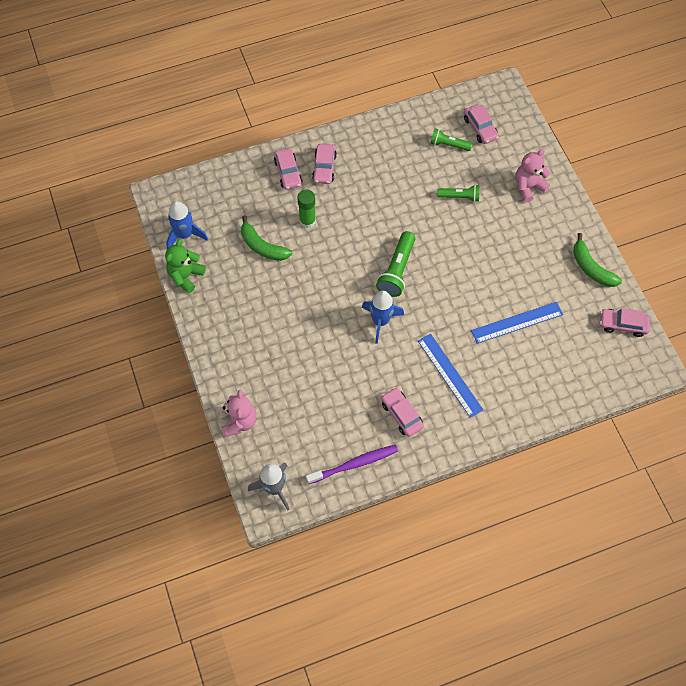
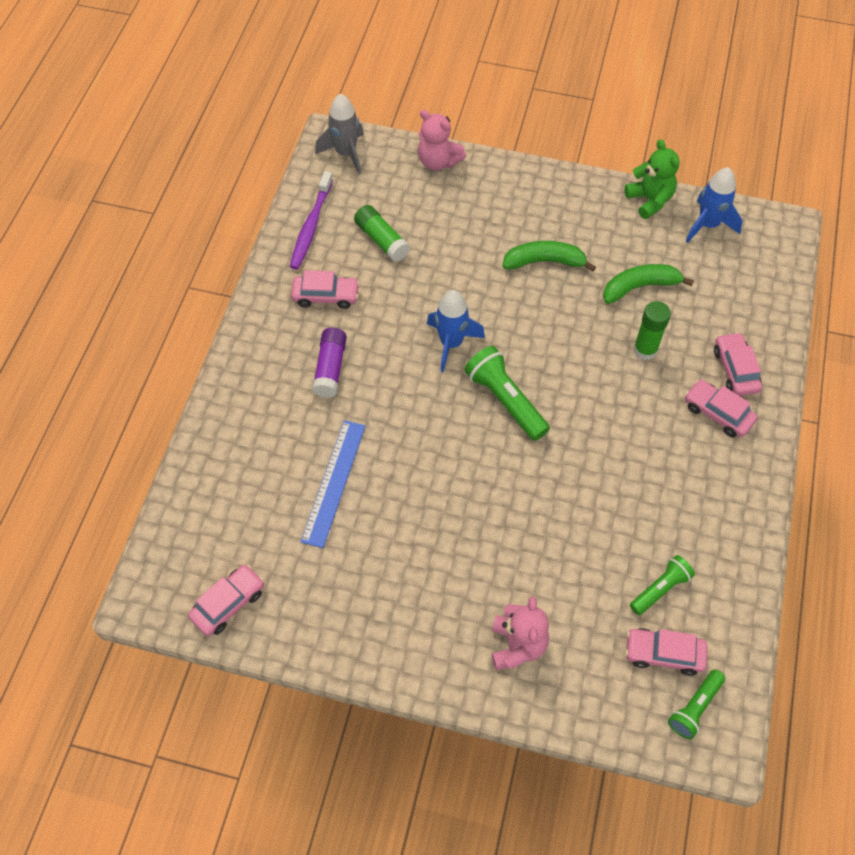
camera: 125 degrees right, 5 degrees down
pink car [274,148,302,190] -> pink car turned 60 degrees clockwise [714,332,762,396]
blue ruler [418,334,483,418] -> purple glue stick [312,328,347,398]
green flashlight [437,185,480,202] -> green flashlight moved to [668,669,725,739]
green banana [573,233,622,287] -> green banana moved to [502,241,596,272]
none -> green glue stick [354,205,410,262]

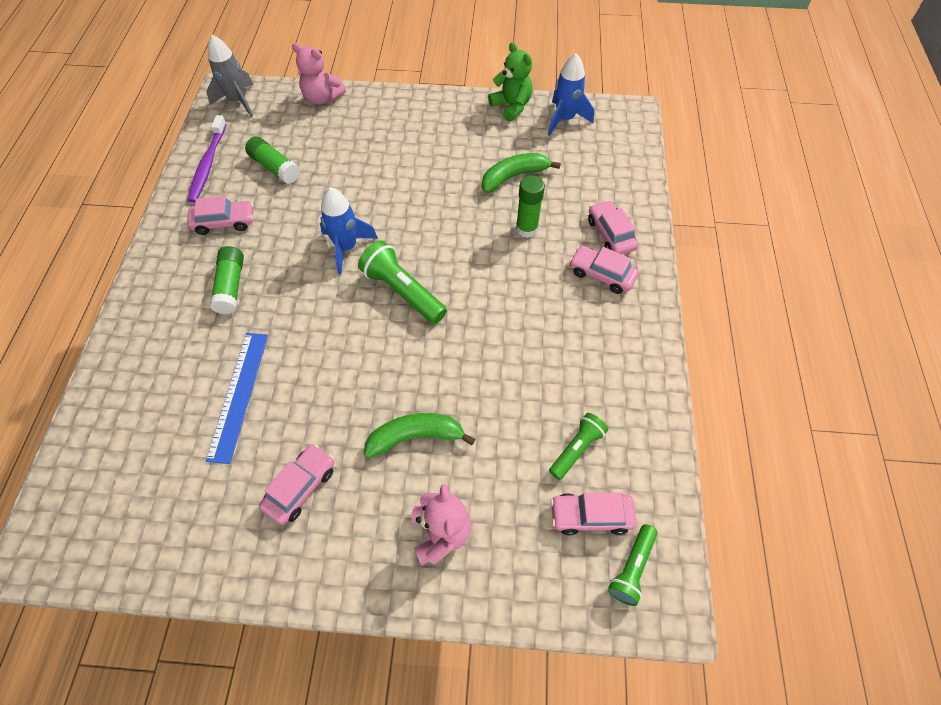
camera: 10 degrees left, 0 degrees up
pink car [188,564,264,636] -> pink car moved to [259,444,335,525]
purple glue stick [312,328,347,398] -> green glue stick [210,246,244,314]
green banana [502,241,596,272] -> green banana moved to [364,413,475,459]

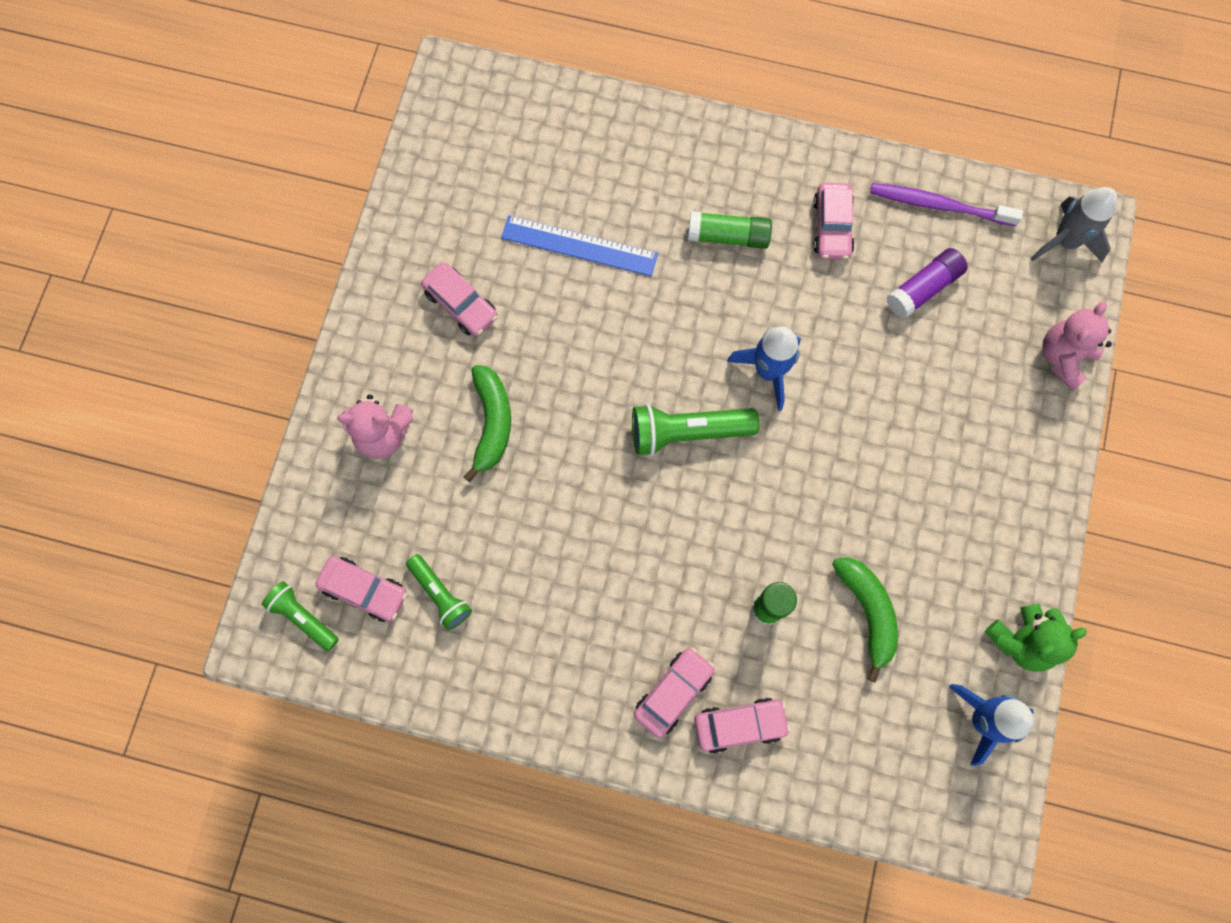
camera: 100 degrees right, 15 degrees up
green glue stick [245,136,300,184] -> purple glue stick [887,248,968,319]
green flashlight [358,240,447,324] -> green flashlight turned 150 degrees counterclockwise [632,404,760,456]
pink car [550,493,637,535] -> pink car turned 105 degrees clockwise [315,556,407,622]

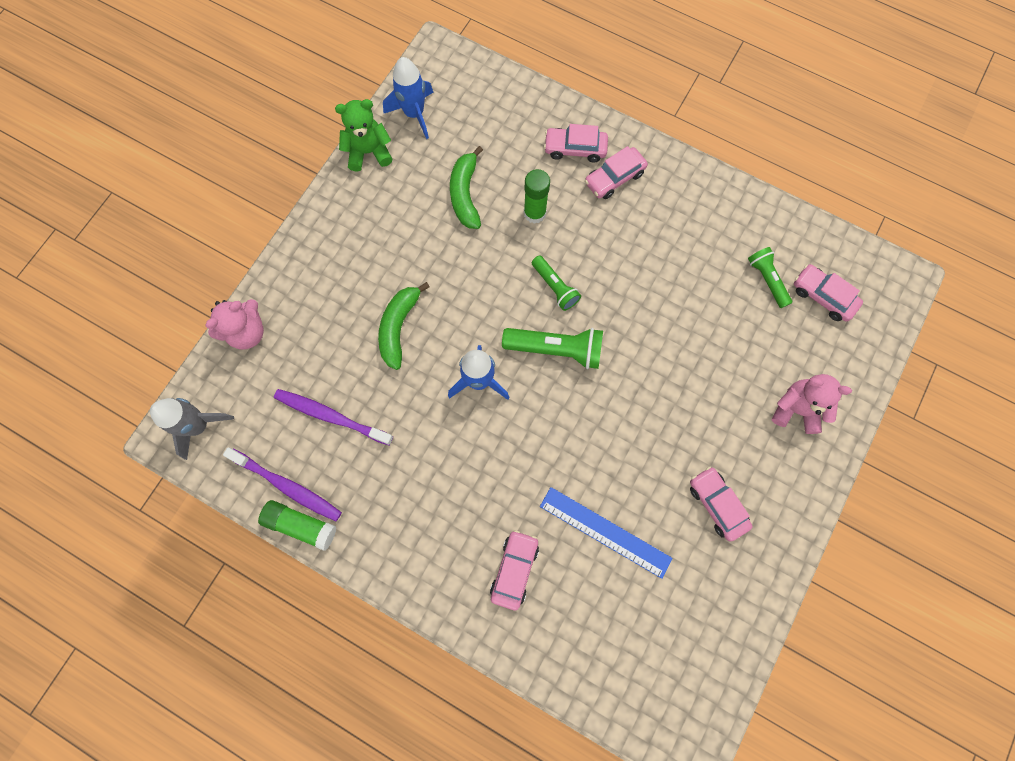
camera: 165 degrees left, 0 degrees up
green flashlight [261,581,339,651] -> green flashlight moved to [532,255,581,311]
green banana [464,365,511,482] -> green banana moved to [378,282,430,370]
green glue stick [688,211,772,249] -> green glue stick moved to [258,500,336,551]
pink car [813,183,855,260] -> pink car moved to [490,530,539,610]
purple glue stick [887,248,968,319] -> purple toothbrush [274,389,393,445]

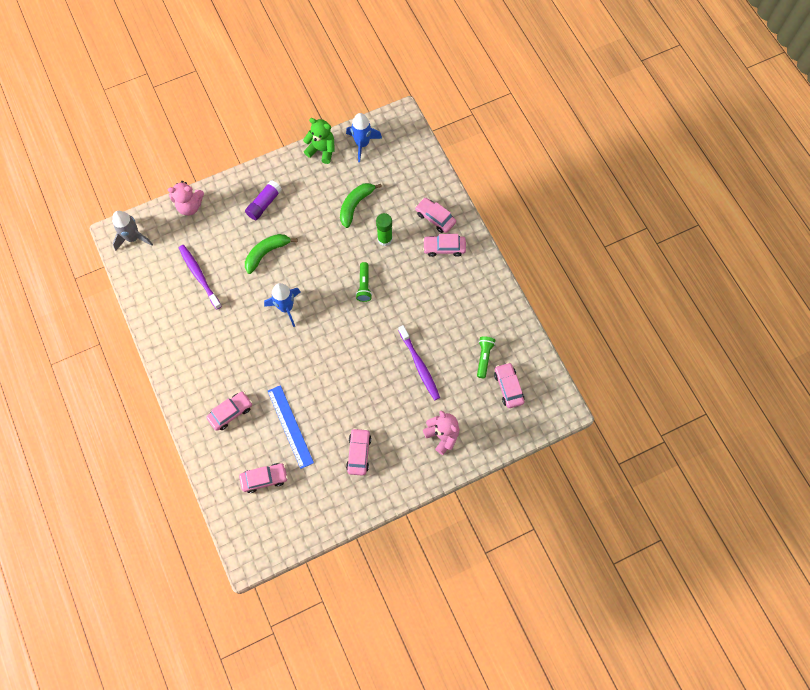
camera: 35 degrees right, 5 degrees down
purple toothbrush [223,447,342,521] -> purple toothbrush moved to [398,325,440,400]
green glue stick [258,500,336,551] -> none
green flashlight [502,328,603,369] -> none
none -> pink car [239,463,288,493]
none -> purple glue stick [245,180,282,220]

